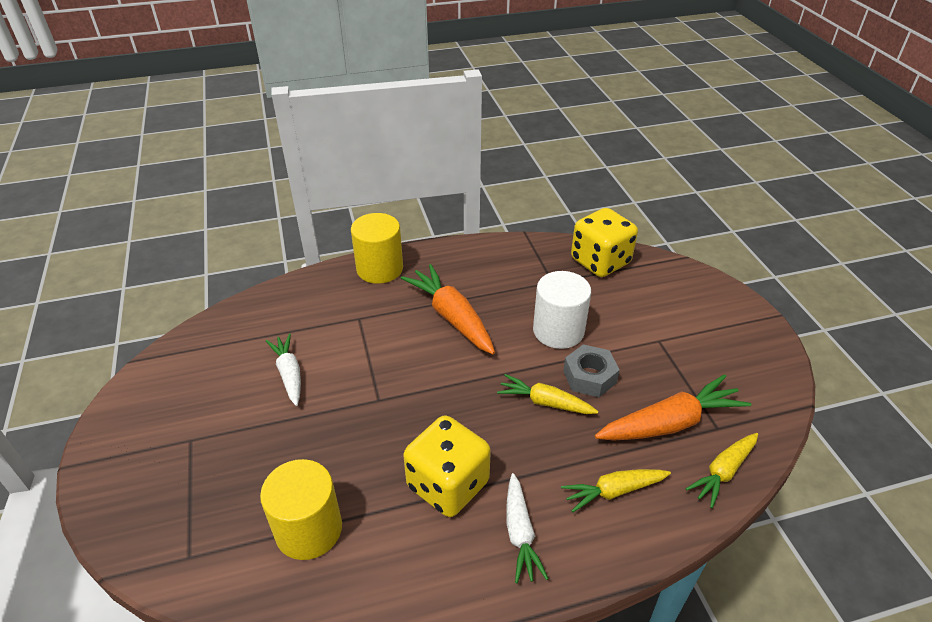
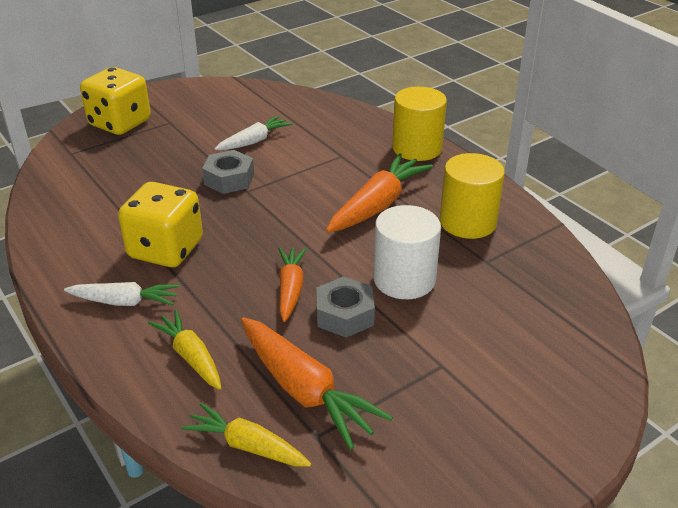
camera: 70 degrees right, 5 degrees down
yellow cylinder [260,459,342,560] -> yellow cylinder moved to [440,153,505,239]
yellow carrot [497,374,598,414] -> orange carrot [278,247,307,322]
white carrot [507,473,549,583] -> white carrot turned 150 degrees counterclockwise [64,282,180,306]
yellow dice [571,208,638,277] -> yellow dice moved to [80,67,151,135]
none -> grey nut [202,150,254,194]

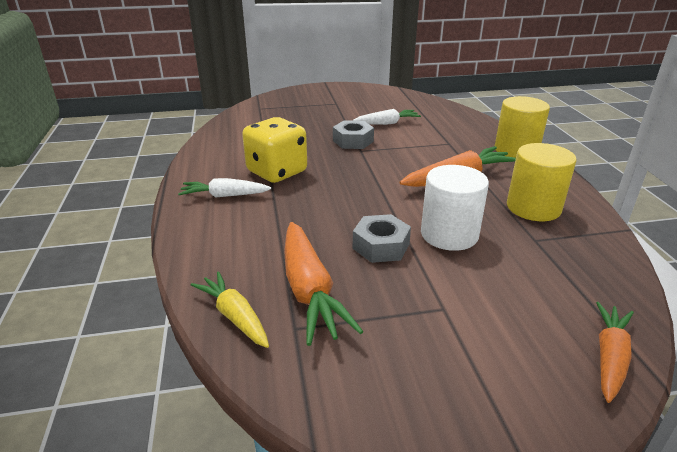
camera: 25 degrees right, 5 degrees down
white carrot [64,282,180,306] -> white carrot turned 150 degrees clockwise [178,178,271,198]
yellow dice [80,67,151,135] -> none
yellow carrot [148,310,221,390] -> none
orange carrot [278,247,307,322] -> orange carrot moved to [596,302,634,403]

